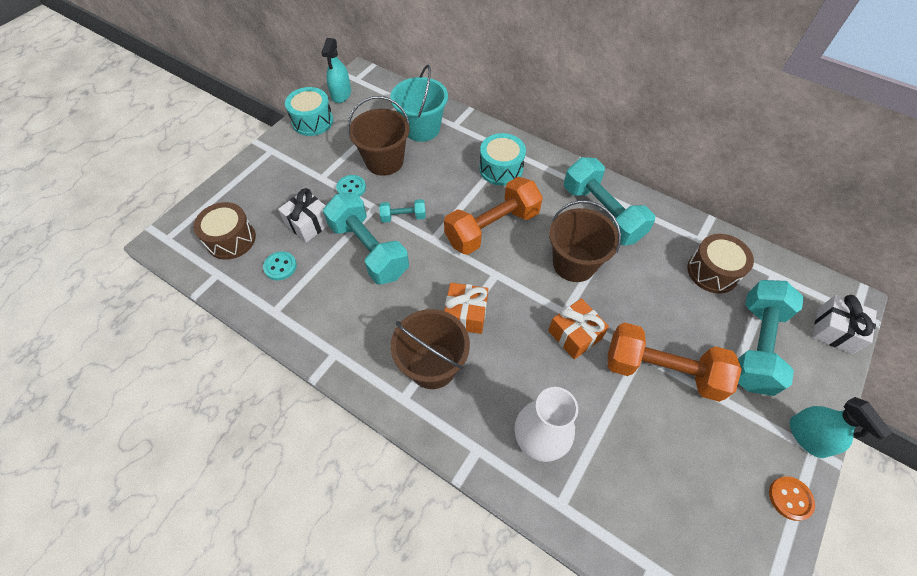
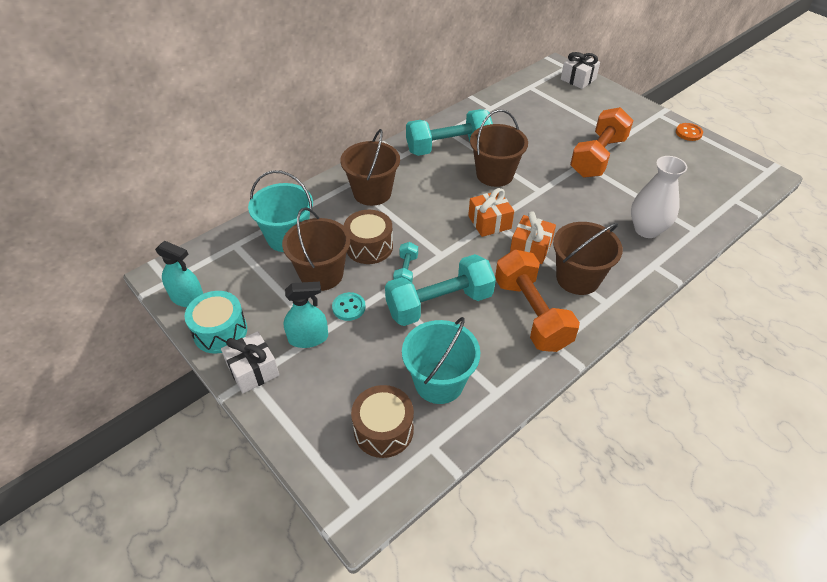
camera: 75 degrees left, 10 degrees down
turquoise button [263,251,297,280] -> turquoise bucket [402,317,480,404]
white gift [278,188,328,243] -> white gift moved to [221,331,279,393]
orange dumbbell [444,177,543,255] -> orange dumbbell moved to [495,249,580,352]
turquoise drum [479,133,526,186] -> brown bucket [340,129,400,206]
orange gift [548,298,609,359] -> orange gift moved to [468,188,514,237]
brown drum [687,234,754,293] -> brown drum moved to [344,210,393,264]
turquoise dumbbell [738,280,804,396] -> none
turquoise spray bottle [790,397,893,458] -> turquoise spray bottle moved to [284,282,328,348]

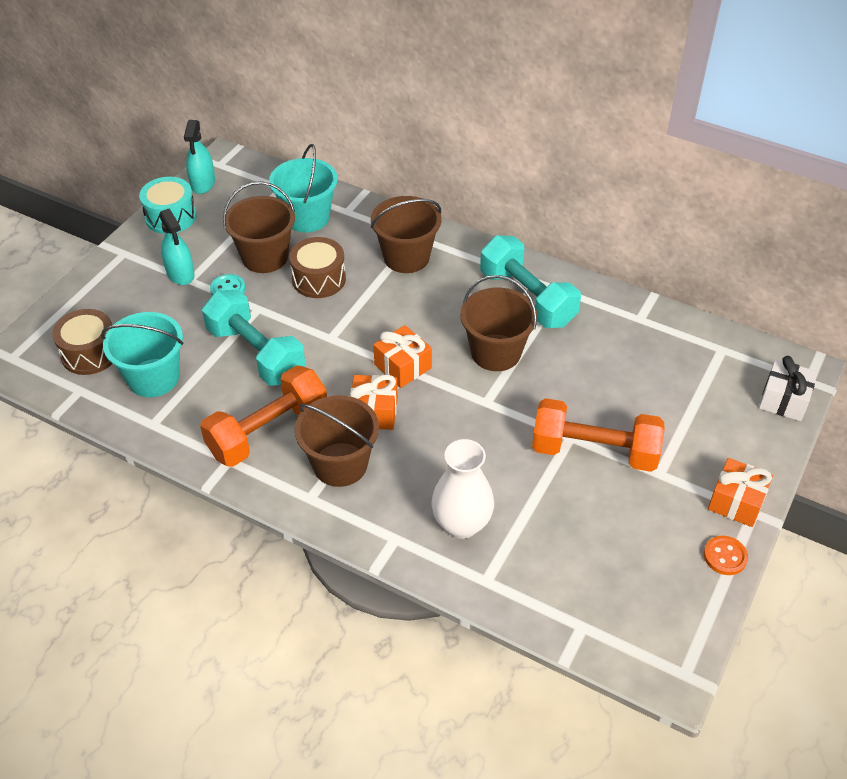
camera: 70 degrees right, 0 degrees up
white gift [221,331,279,393] -> none
turquoise dumbbell [393,242,418,283] -> none
none -> orange gift [708,458,773,527]

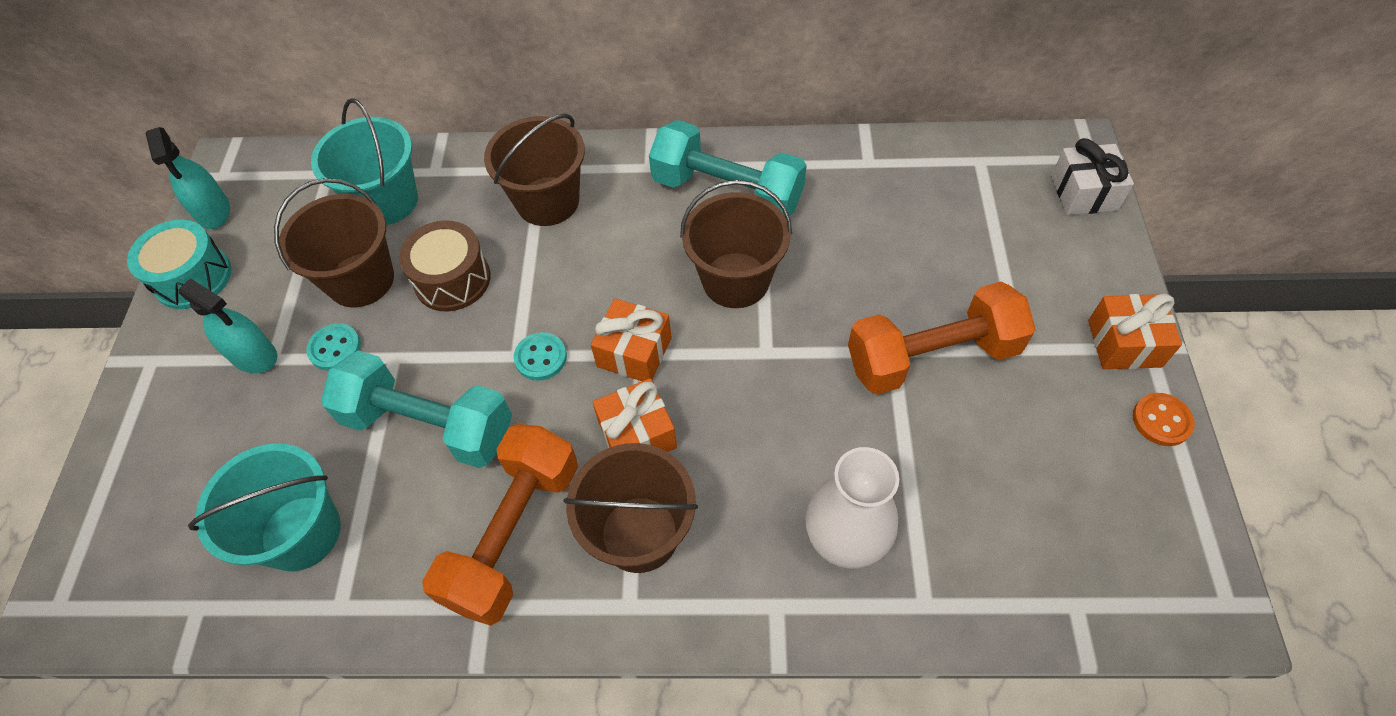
camera: 25 degrees left, 10 degrees up
brown drum [52,309,112,375] -> none
none -> turquoise button [514,332,567,381]

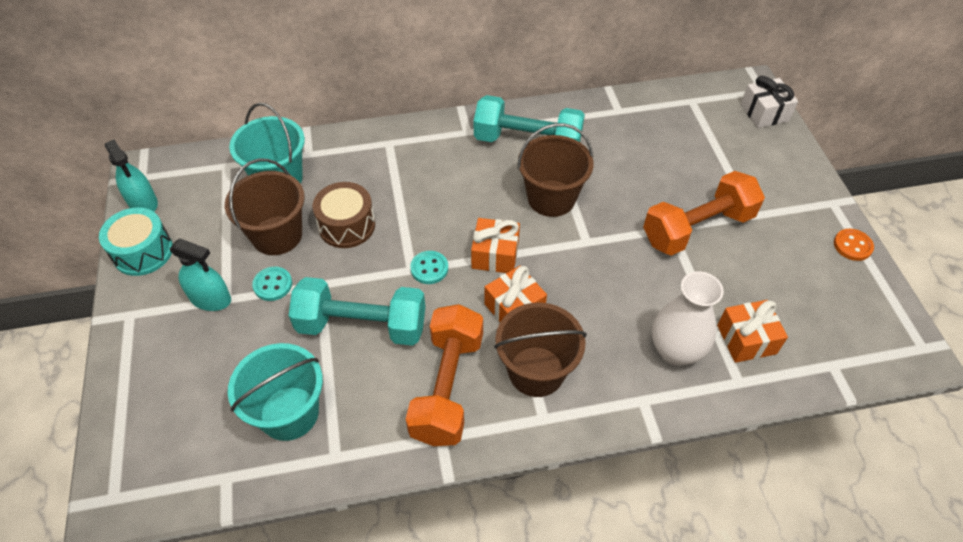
camera: 15 degrees left, 5 degrees down
brown bucket [484,114,585,226] -> none
orange gift [1088,294,1182,369] -> orange gift moved to [717,300,788,363]

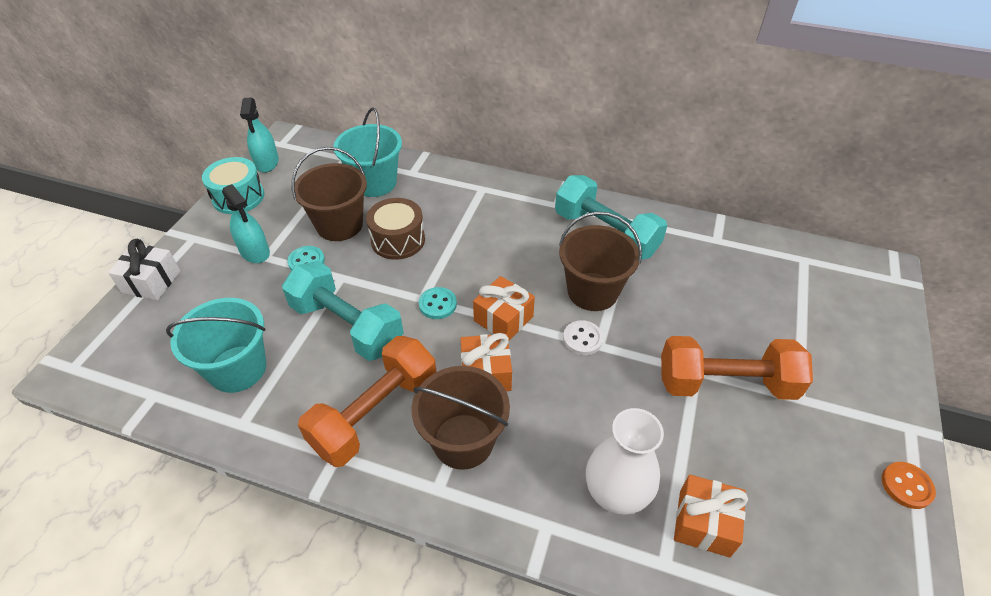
camera: 30 degrees right, 5 degrees down
white gift [741,76,798,128] -> white gift moved to [108,239,180,300]
none -> white button [563,320,603,355]

